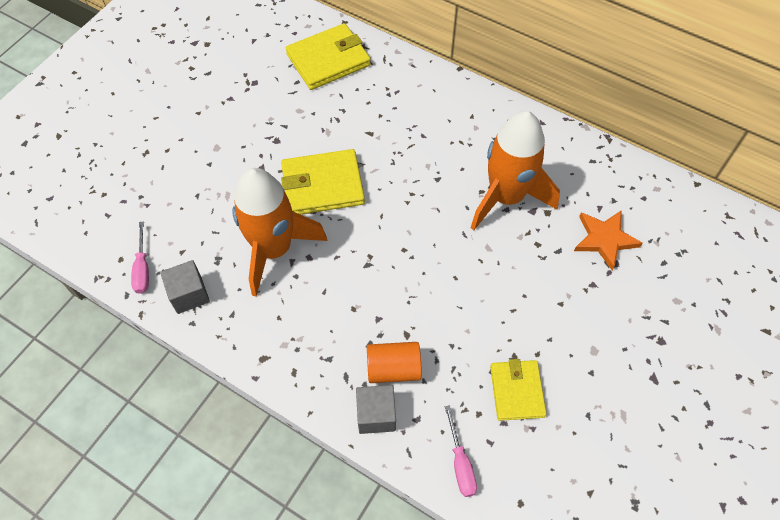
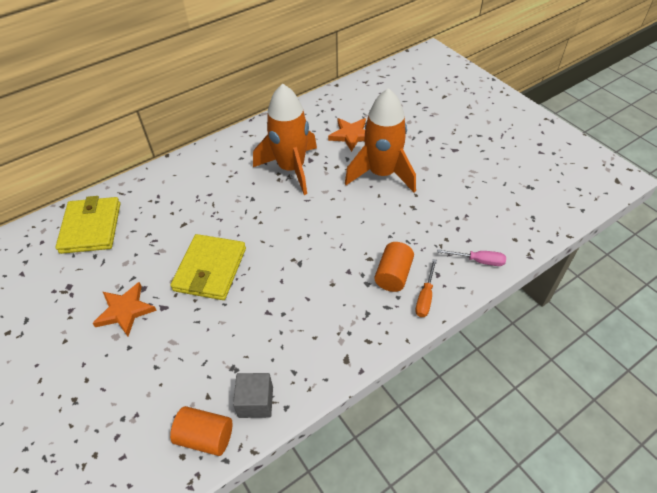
camera: 65 degrees left, 10 degrees down
pink screwdriver [131,222,149,294] -> orange cylinder [170,406,232,456]
orange rocket [232,168,328,297] -> orange rocket moved to [345,88,416,193]
grey cube [356,385,396,434] -> orange screwdriver [415,259,437,317]
yellow wallet [490,359,547,421] -> none
none -> orange star [92,282,157,337]

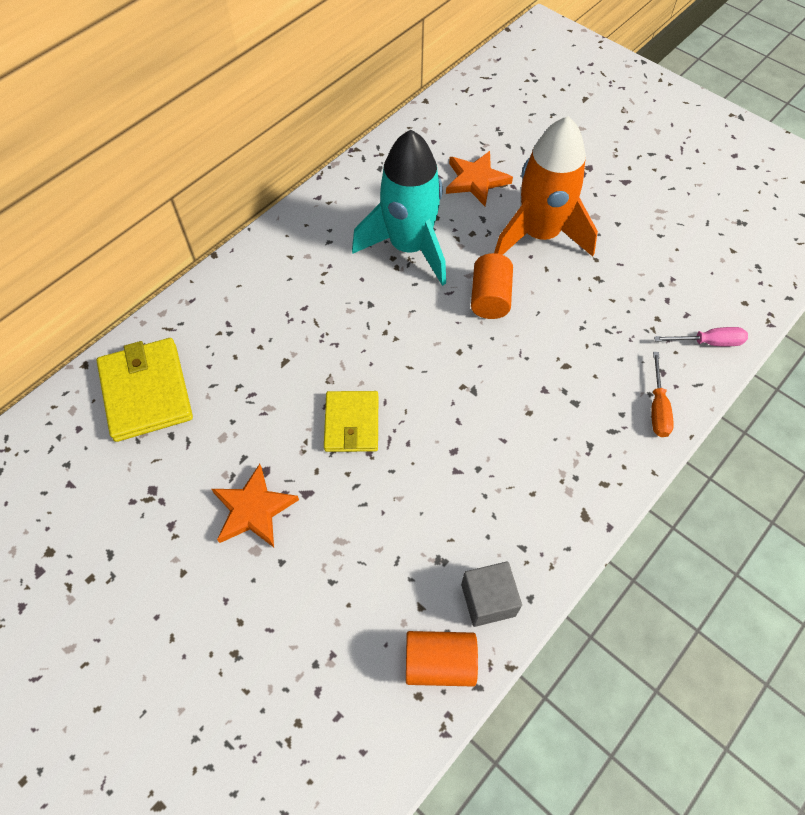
camera: 15 degrees left, 10 degrees up
yellow wallet [170,234,246,300] -> yellow wallet [324,391,378,452], size x0.66
orange rocket [253,83,317,195] -> turquoise rocket [352,130,446,286]
orange cylinder [374,242,414,292] -> orange cylinder moved to [471,253,513,319]

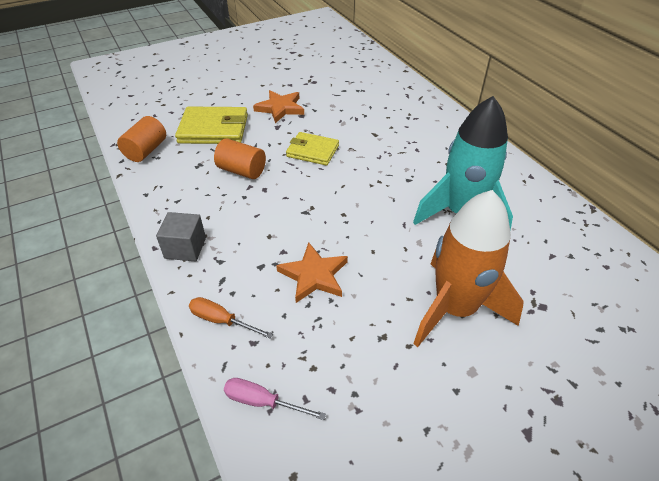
camera: 110 degrees right, 15 degrees down
yellow wallet [97,338,193,442] -> yellow wallet moved to [175,107,248,144]
orange star [446,151,513,206] -> orange star moved to [276,242,348,303]
grey cube [461,562,522,627] -> grey cube moved to [156,212,206,261]
orange cylinder [471,253,513,319] -> orange cylinder moved to [214,138,266,179]
pink screwdriver [654,327,748,346] -> pink screwdriver turned 90 degrees clockwise [224,378,326,420]

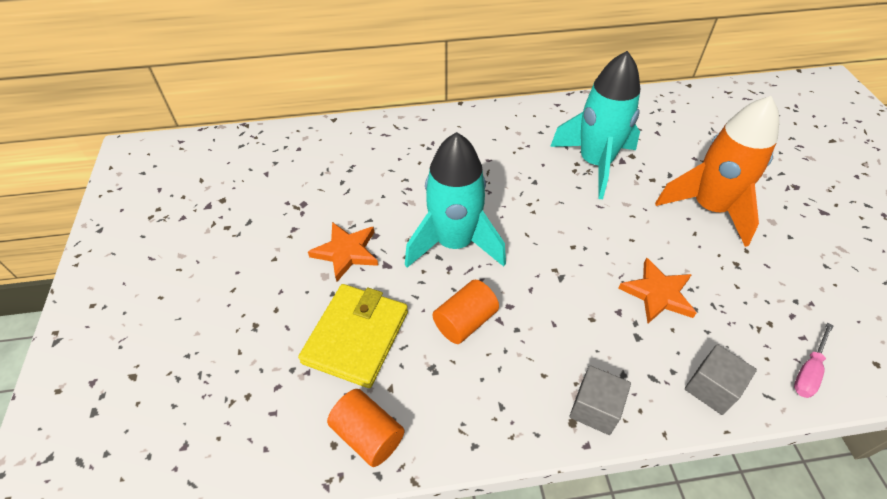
camera: 70 degrees left, 5 degrees up
orange screwdriver [189,297,273,339] -> grey cube [685,344,757,415]
yellow wallet [286,132,339,166] -> turquoise rocket [405,132,506,268]

